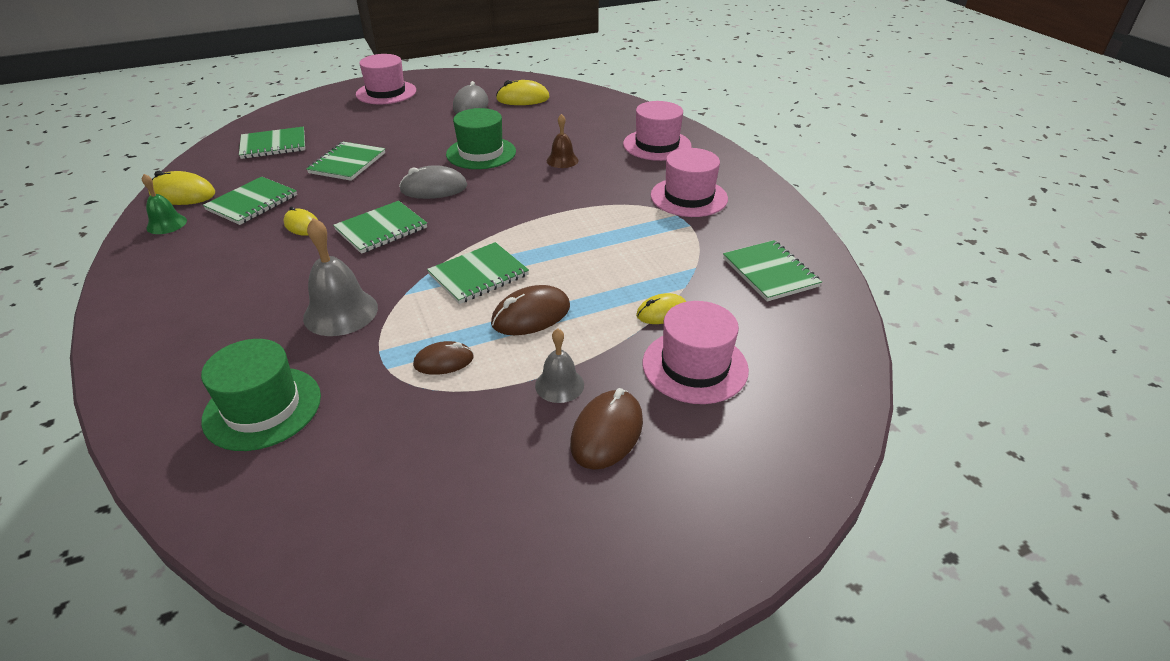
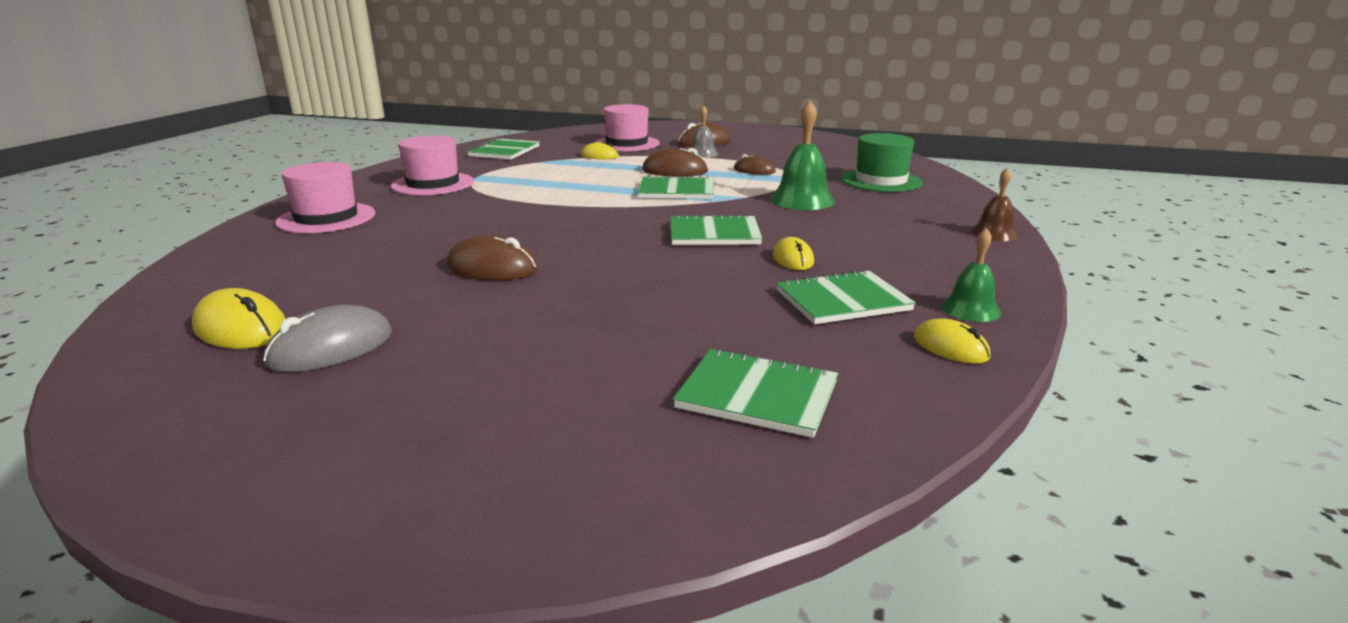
camera: 140 degrees left, 15 degrees down
yellow mouse [148,171,215,205] -> yellow mouse [914,318,991,364], size x0.65
grey bell [303,218,378,336] -> green bell [770,101,835,210]
green notebook [307,142,385,181] -> none
pink hat [356,54,416,104] -> none
grey mouse [399,165,467,199] -> none
green hat [446,108,516,169] -> brown mouse [446,235,538,280]
brown bell [547,114,579,168] -> brown bell moved to [971,167,1018,241]

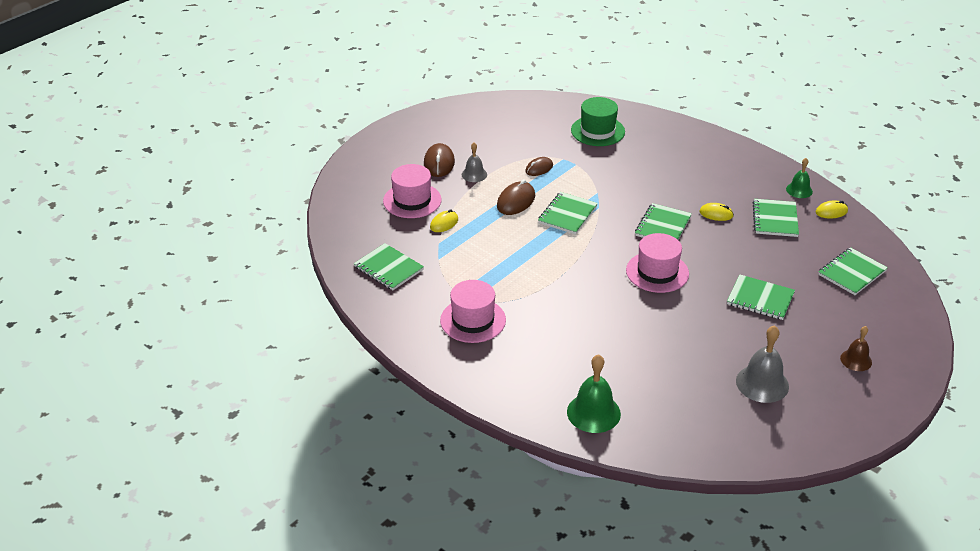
camera: 65 degrees left, 15 degrees up
yellow mouse [192,288,285,349] -> none
grey mouse [263,305,392,372] -> grey bell [736,325,789,403]
pink hat [275,162,376,233] -> pink hat moved to [626,233,689,293]
brown mouse [446,235,538,280] -> none
green bell [770,101,835,210] -> green bell moved to [567,354,621,433]
brown bell [971,167,1018,241] -> brown bell moved to [840,326,872,371]
none -> green notebook [727,274,795,320]

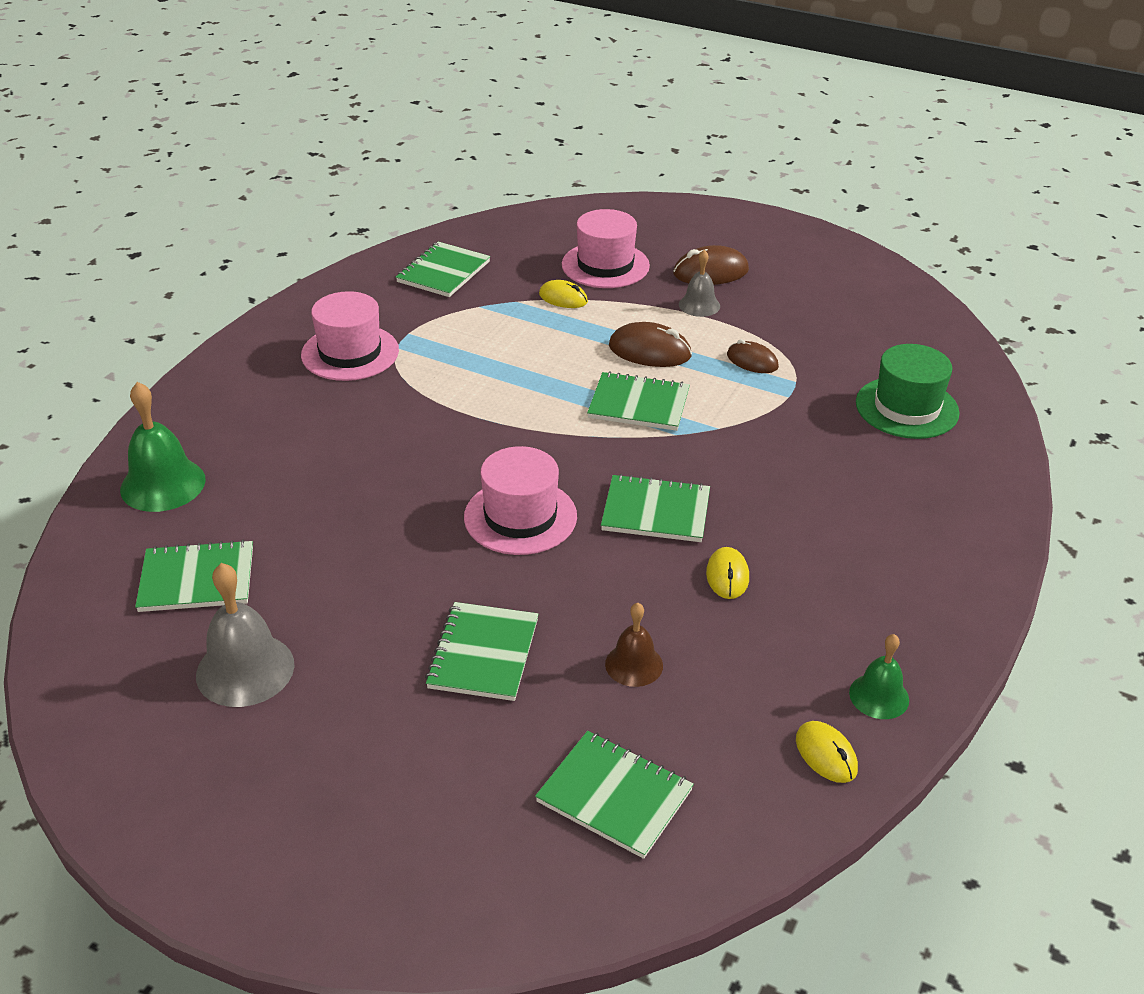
camera: 75 degrees right, 0 degrees up
green notebook [752,199,799,237] -> green notebook moved to [135,540,253,612]
brown bell [840,326,872,371] -> brown bell moved to [605,603,663,687]

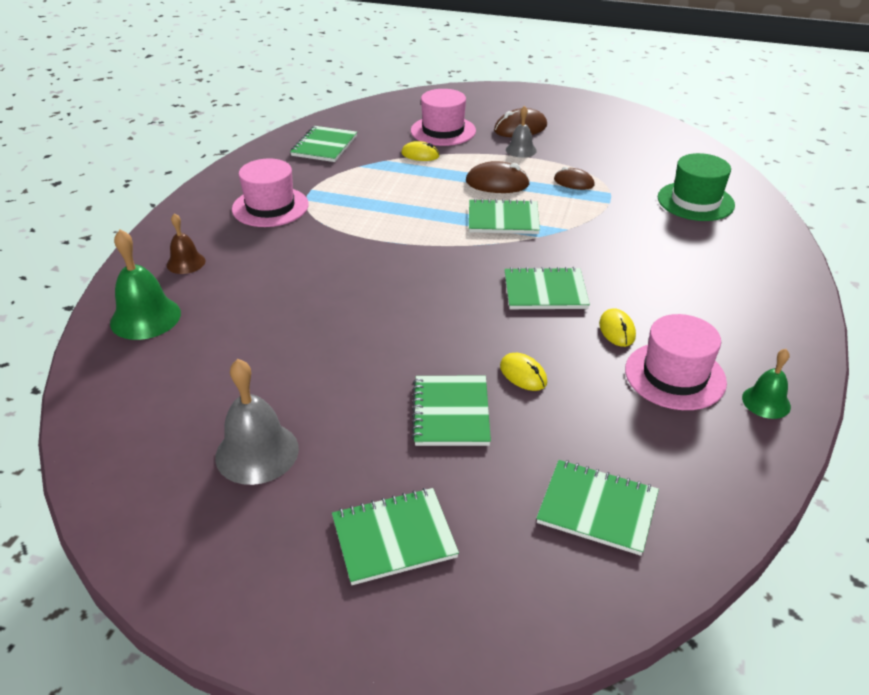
camera: 10 degrees left, 0 degrees up
green notebook [135,540,253,612] -> green notebook moved to [332,488,459,585]
pink hat [464,446,577,555] -> pink hat moved to [625,314,727,410]
brown bell [605,603,663,687] -> brown bell moved to [167,213,205,274]
yellow mouse [796,721,858,783] -> yellow mouse moved to [500,353,547,391]

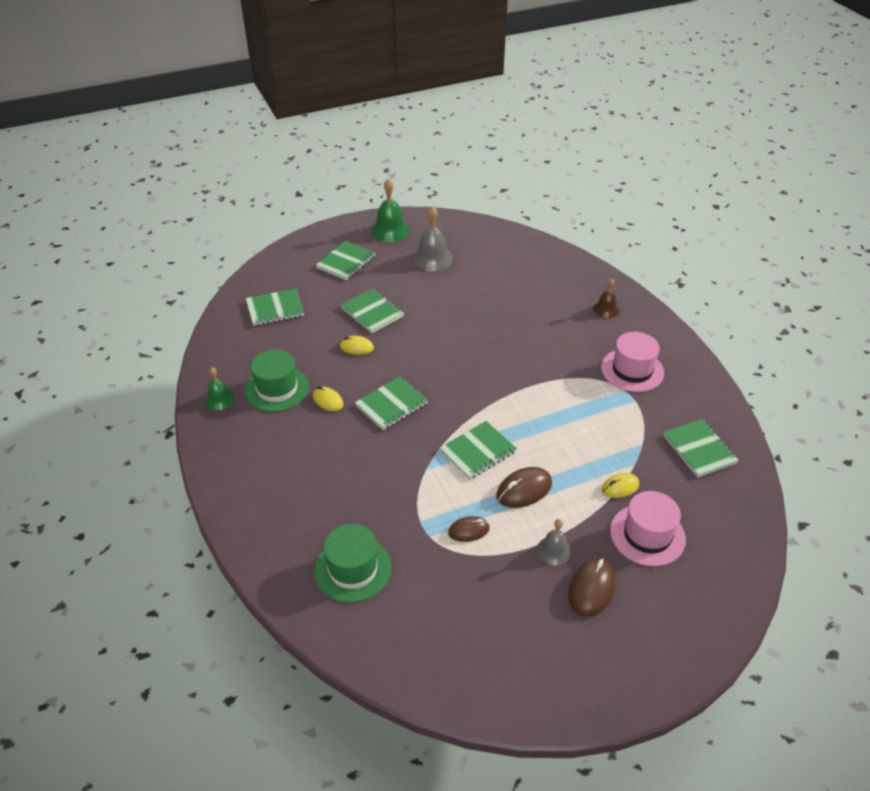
camera: 140 degrees right, 5 degrees up
green bell [110,229,181,340] -> green bell moved to [371,179,410,242]
pink hat [625,314,727,410] -> green hat [245,350,309,412]

